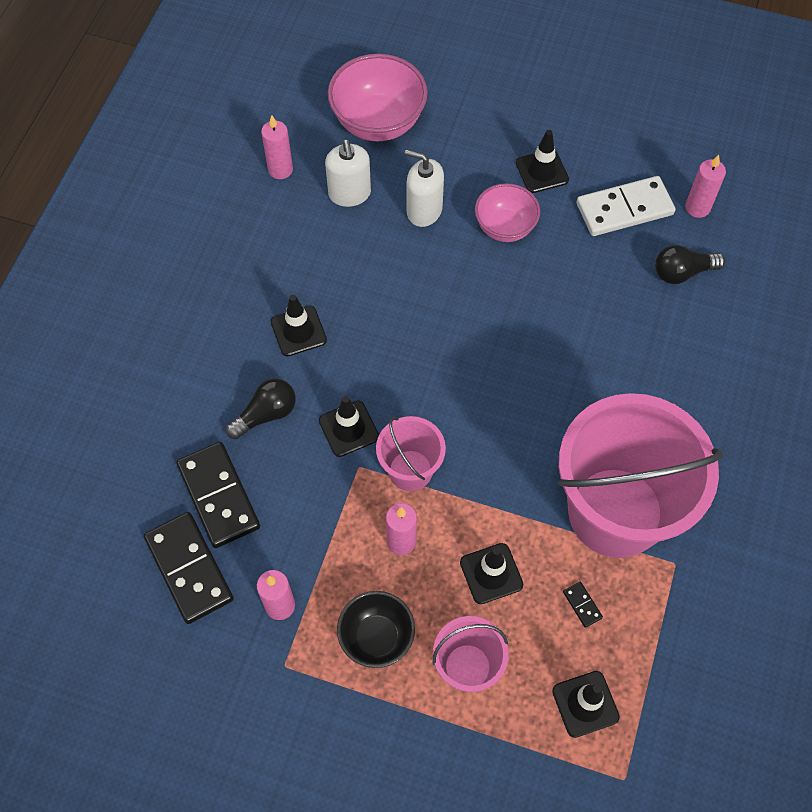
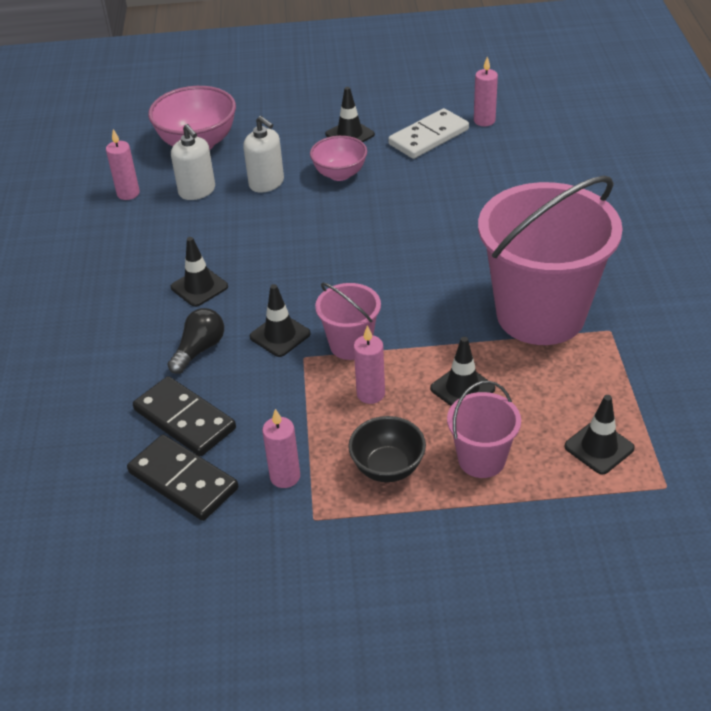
camera: 20 degrees left, 20 degrees down
white soap dispenser [405,150,444,227] -> white soap dispenser turned 135 degrees counterclockwise [243,116,284,193]
black domino [563,582,603,628] -> none
black light bulb [655,245,725,284] -> none

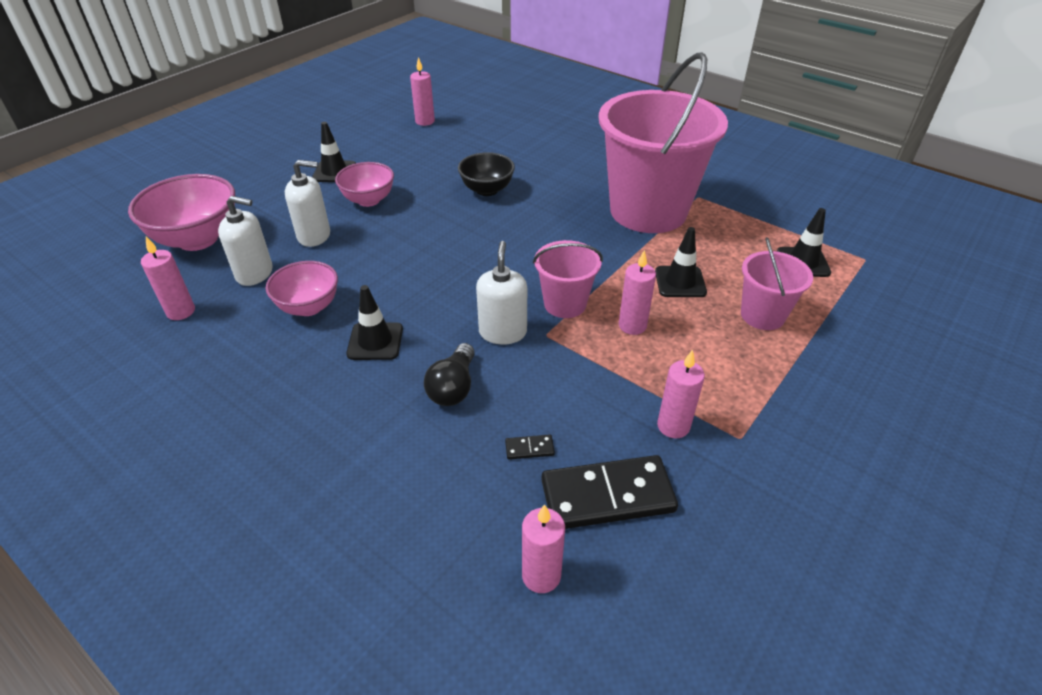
camera: 50 degrees left, 0 degrees up
black domino [133,376,236,456] -> black domino [505,435,555,460], size x0.40
black light bulb [167,308,224,374] -> black light bulb turned 150 degrees counterclockwise [424,343,475,406]
black traffic cone [250,284,311,357] -> white soap dispenser [476,241,527,345]
black bowl [348,416,426,482] -> black bowl moved to [458,152,515,196]
white domino [388,108,469,159] -> none
none -> pink bowl [266,261,338,316]
none -> pink candle [522,504,565,593]

